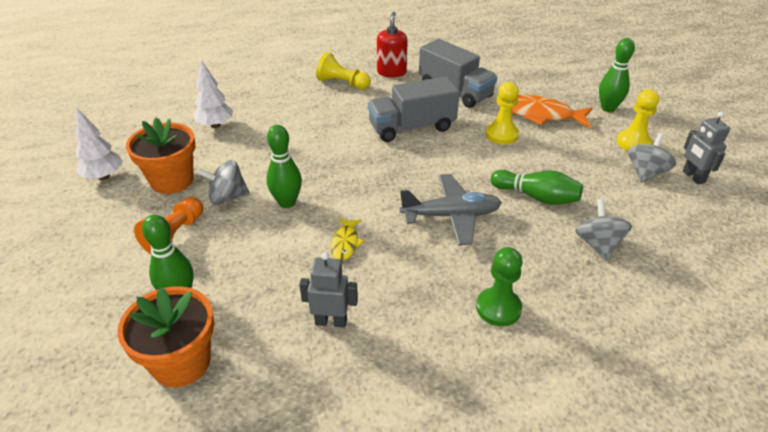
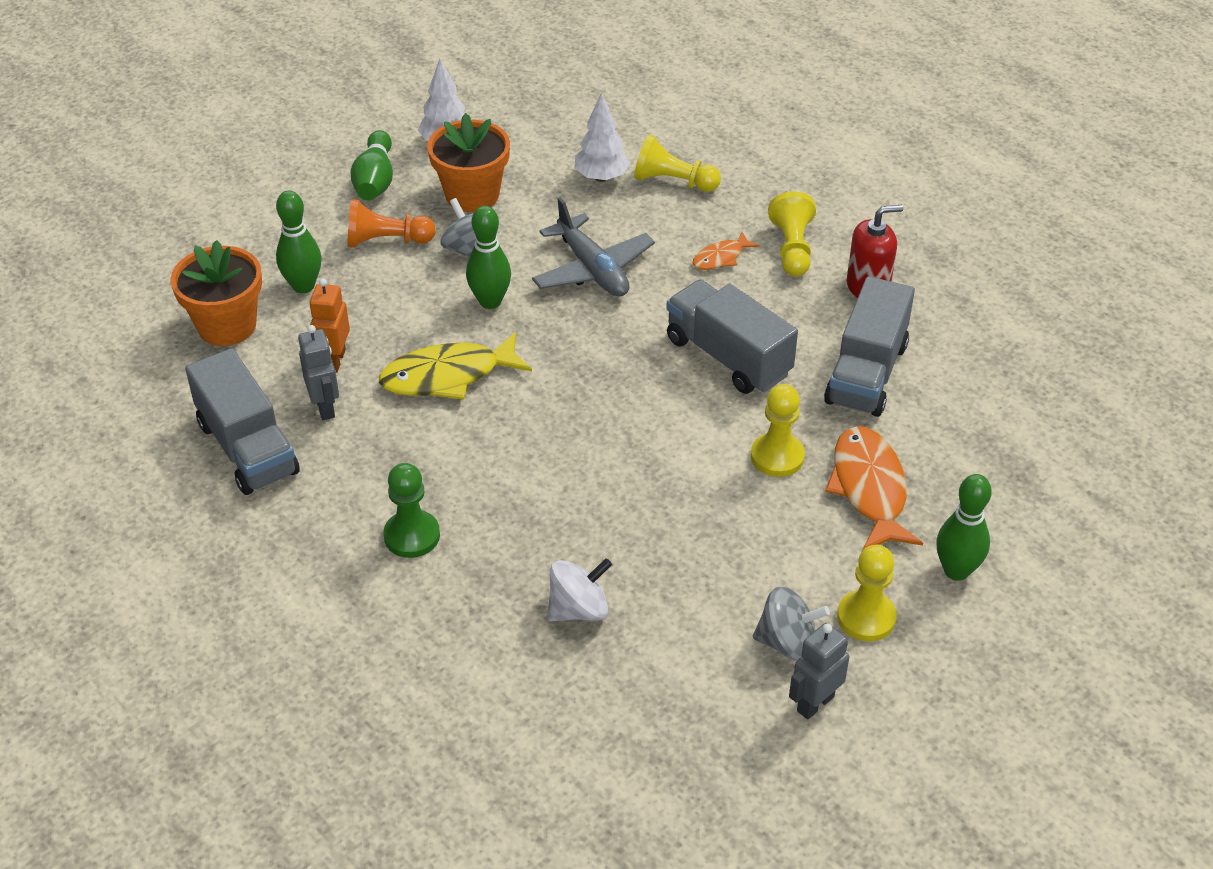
camera: 65 degrees right, 5 degrees up
yellow fish [331,218,364,261] -> yellow fish [379,332,532,400], size x1.91
grey plane [400,174,501,246] -> grey plane moved to [532,197,655,297]
green bowling pin [491,170,583,205] -> green bowling pin moved to [350,130,393,201]
grey spinning top [575,199,632,260] -> white spinning top [547,558,612,621]
none -> grey truck [185,348,300,495]
none -> orange robot [309,278,350,373]
none -> yellow pawn [634,135,721,192]
none -> orange fish [692,232,760,270]

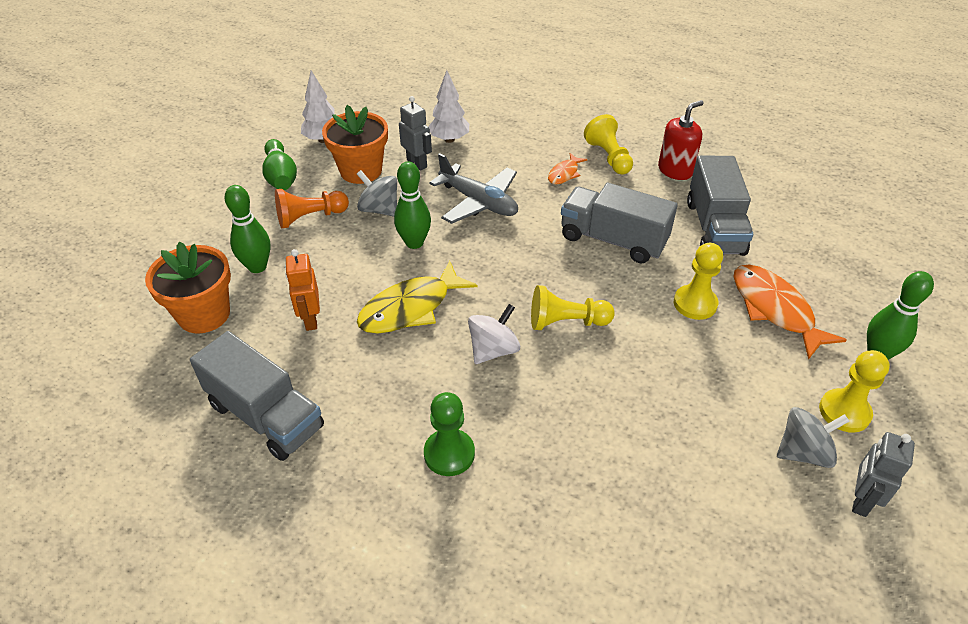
camera: 20 degrees left, 0 degrees up
grey robot [298,325,339,420] -> grey robot moved to [399,96,432,170]
white spinning top [547,558,612,621] -> white spinning top moved to [468,304,520,364]
yellow pawn [634,135,721,192] -> yellow pawn moved to [531,285,615,330]

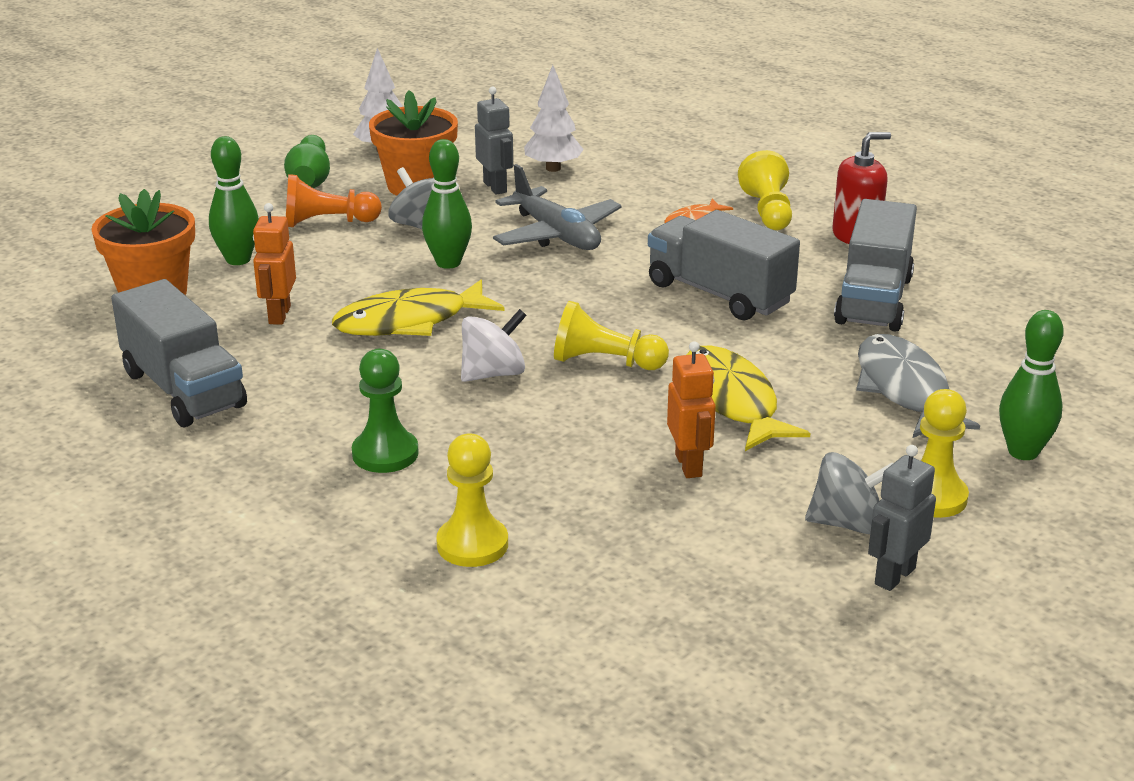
camera: 15 degrees right, 15 degrees down
yellow pawn [674,243,723,320] -> yellow pawn moved to [436,434,508,567]
orange fish [734,265,847,360] -> grey fish [856,334,980,438]
none -> orange robot [667,341,716,478]
none -> yellow fish [687,346,811,451]

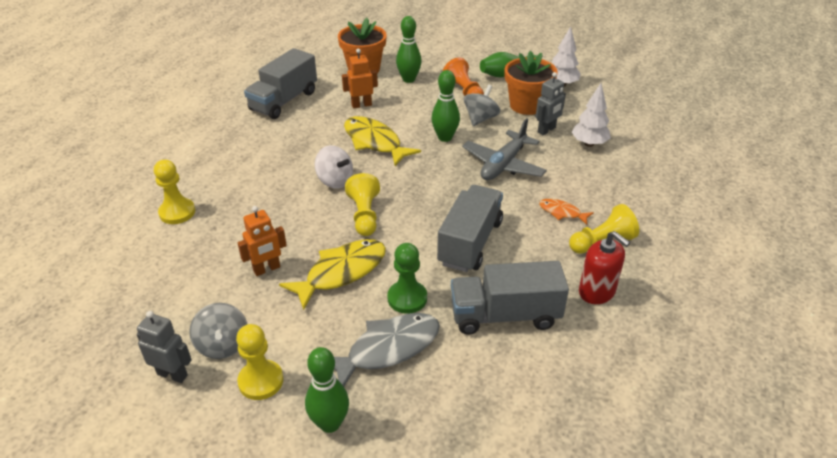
camera: 70 degrees right, 10 degrees up
green pawn [352,349,419,473] -> green pawn moved to [387,243,427,314]

